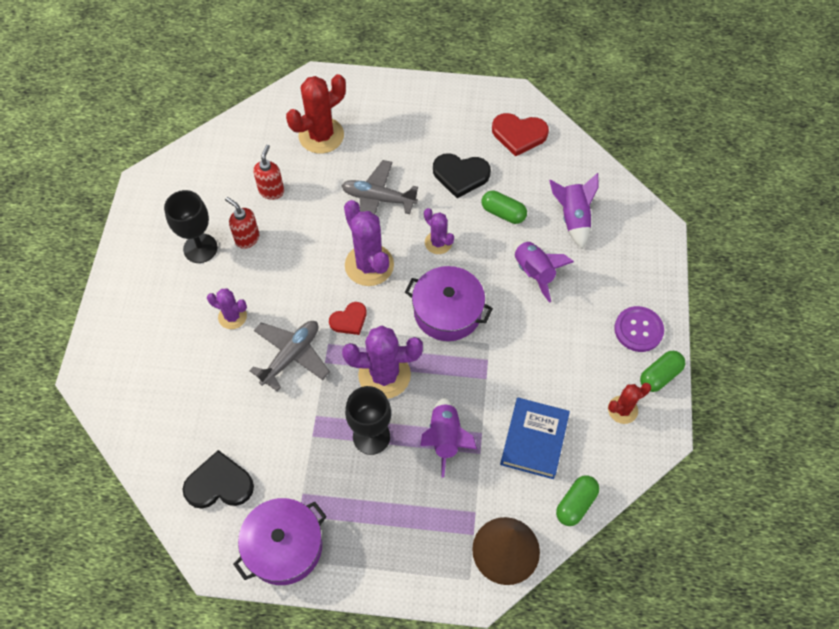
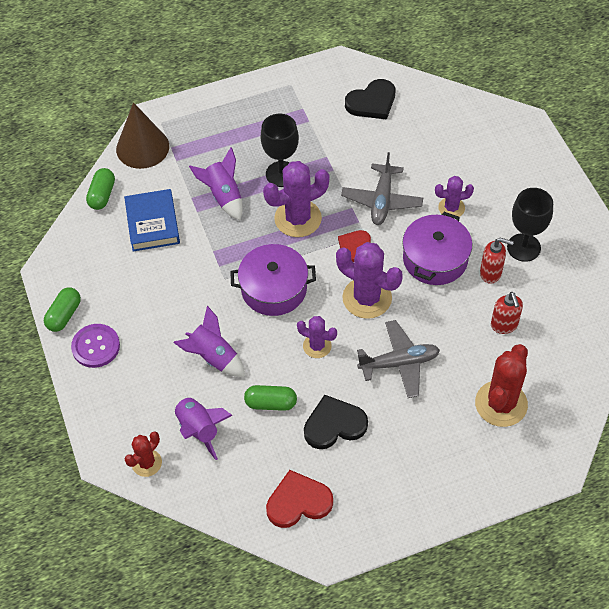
camera: 155 degrees right, 5 degrees down
purple pot [233,498,327,585] -> purple pot moved to [402,212,472,285]
red cactus [608,383,651,424] -> red cactus moved to [125,432,162,477]

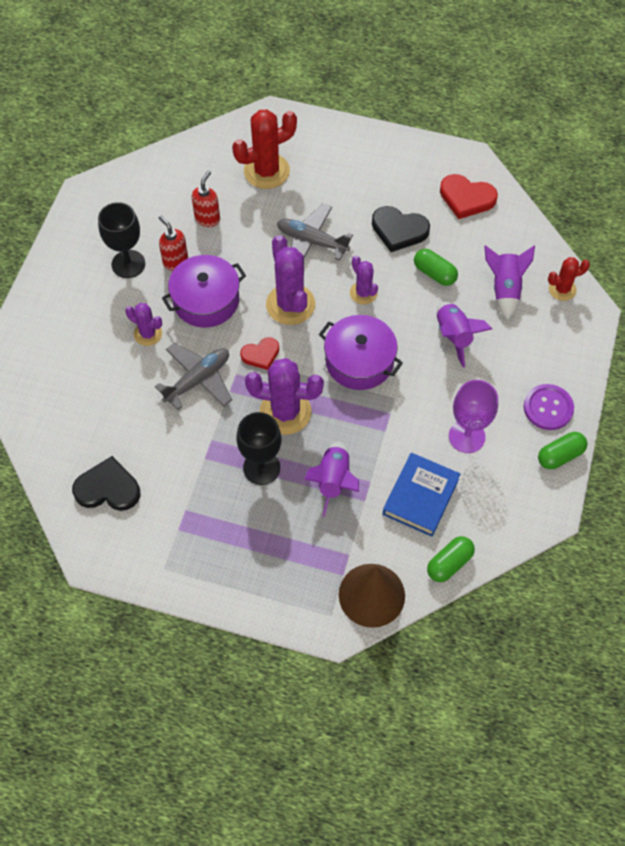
camera: 145 degrees left, 5 degrees up
none -> purple goblet [449,380,498,453]

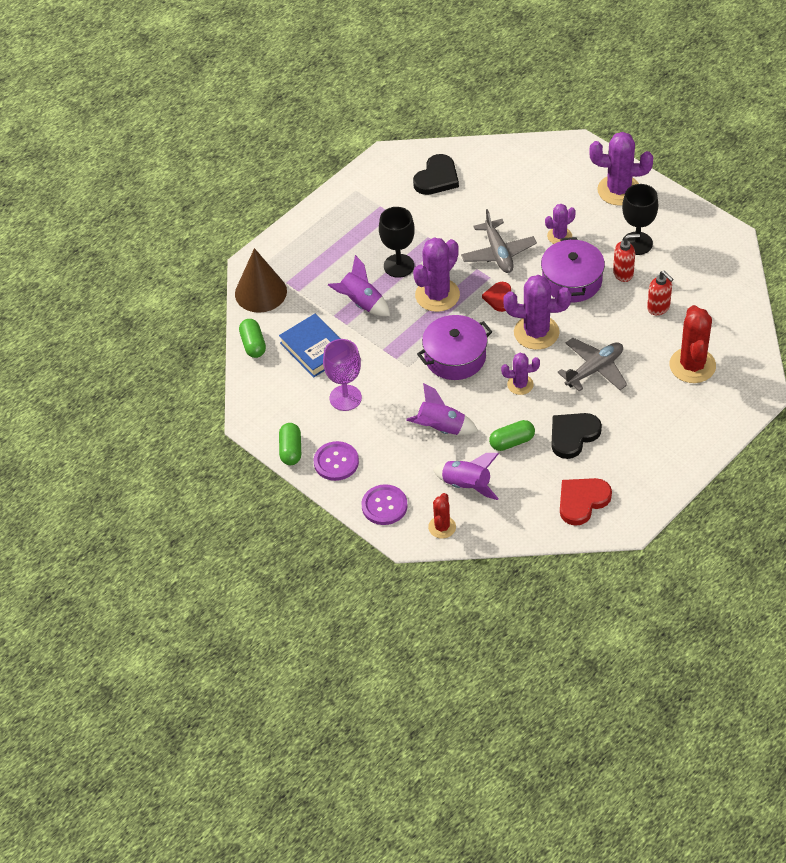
camera: 120 degrees right, 10 degrees down
none -> purple button [361,484,408,525]
none -> purple cactus [589,132,653,206]

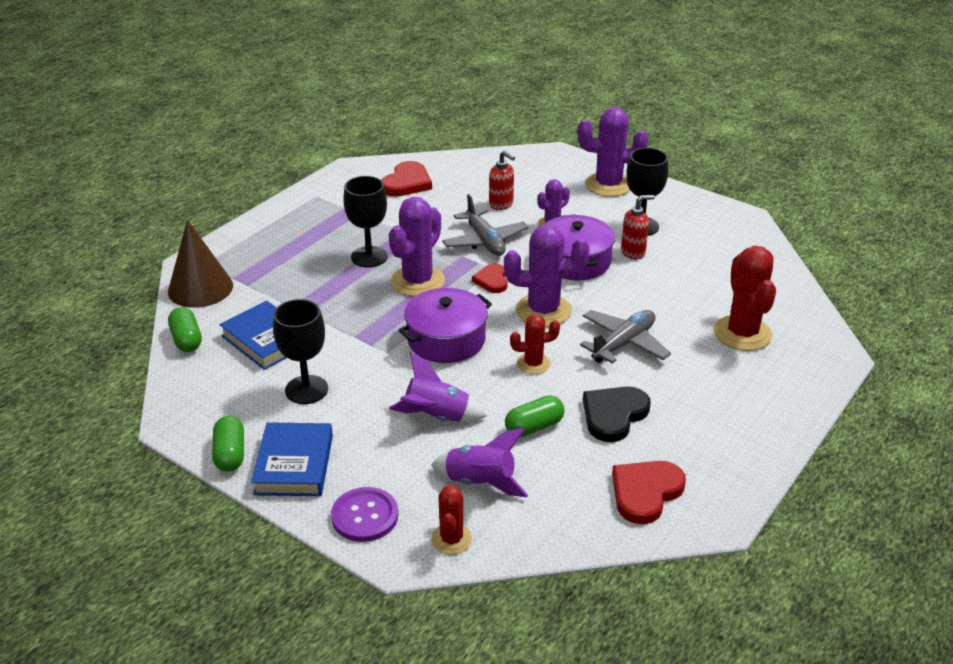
camera: 10 degrees left, 15 degrees down
purple button [314,441,359,481] -> blue book [251,422,333,496]
purple goblet [323,339,362,411] -> black goblet [273,299,328,404]
purple rocket [328,255,390,316] -> none
black heart [413,154,459,195] -> red heart [382,161,432,197]
purple cactus [501,353,540,395] -> red cactus [510,314,560,374]
red soap dispenser [647,271,673,315] -> red soap dispenser moved to [489,151,515,210]

